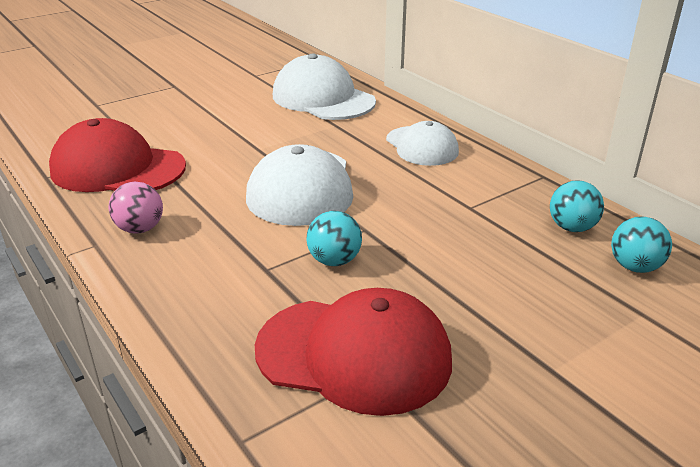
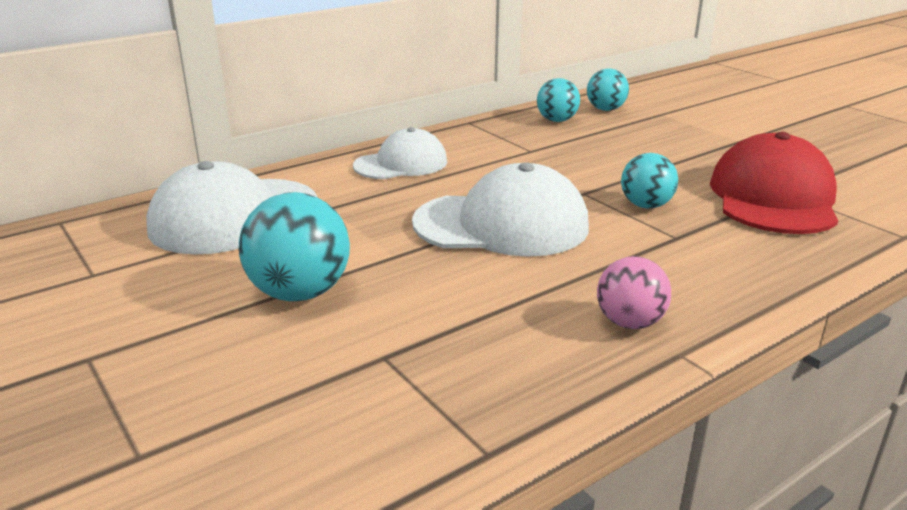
camera: 90 degrees left, 5 degrees down
red cap [49,118,186,192] -> none
none -> turquoise ball [239,192,350,301]

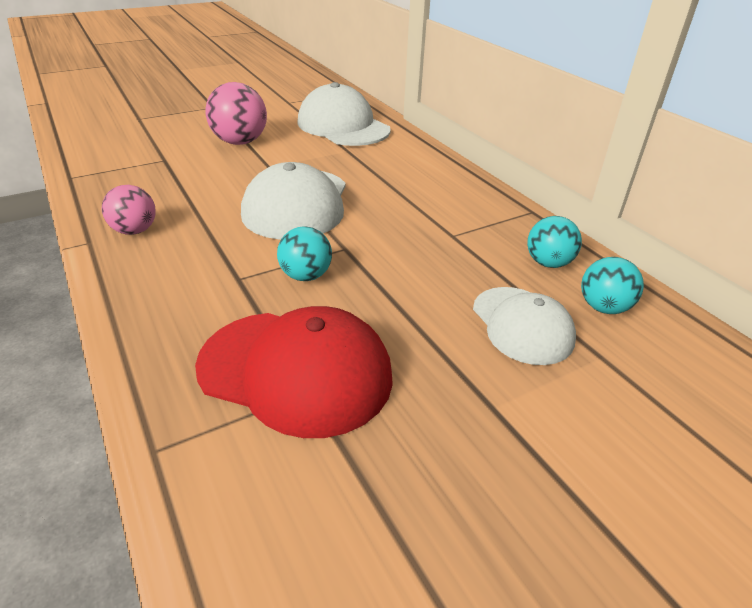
camera: 95 degrees right, 10 degrees up
turquoise ball [239,192,350,301] -> pink ball [205,82,267,145]
white cap [353,127,447,179] -> white cap moved to [473,287,576,365]

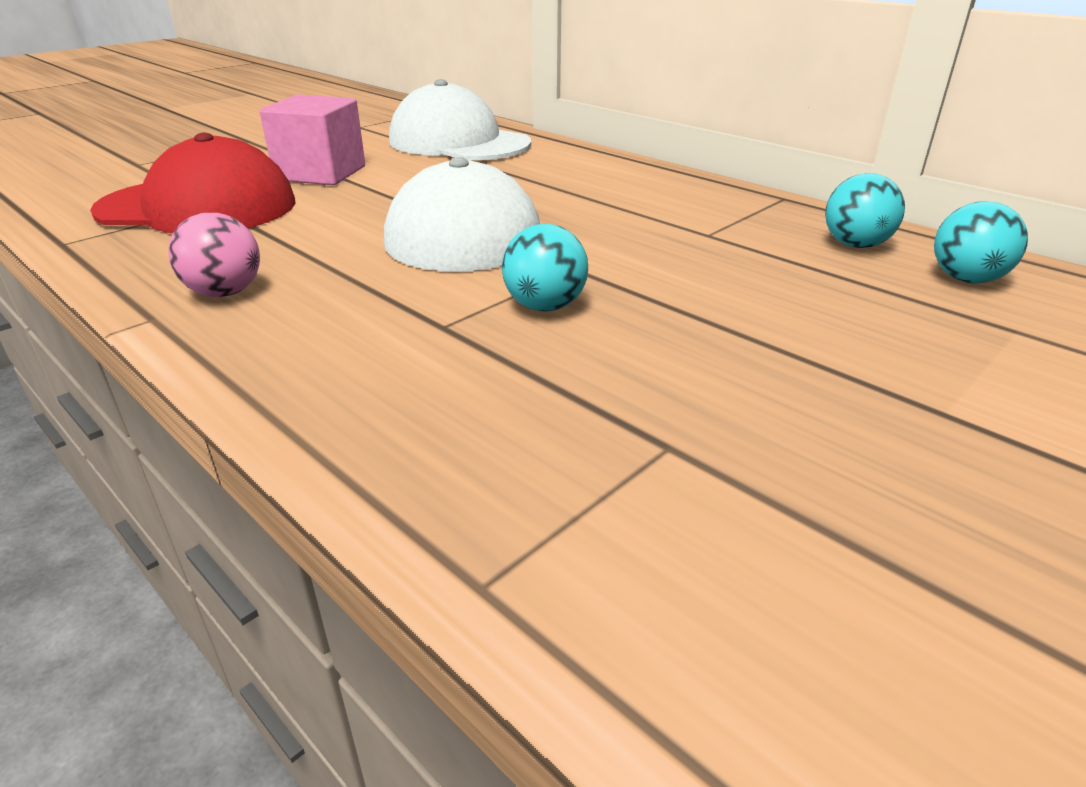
camera: 15 degrees left, 5 degrees down
red cap [195,306,393,438] -> red cap moved to [90,132,295,233]
pink ball [205,82,267,145] -> pink cube [260,94,365,185]
white cap [473,287,576,365] -> none

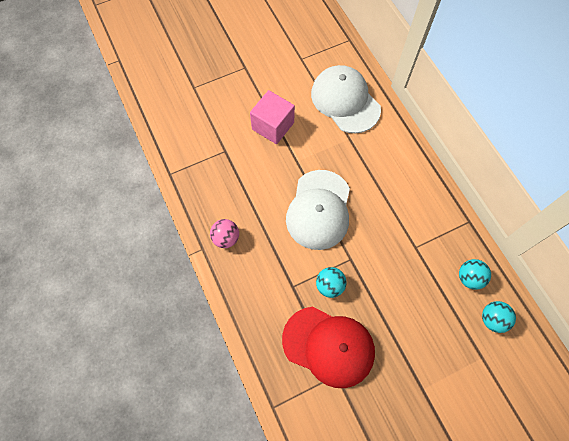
camera: 20 degrees right, 35 degrees up
red cap [90,132,295,233] -> red cap moved to [282,307,375,388]

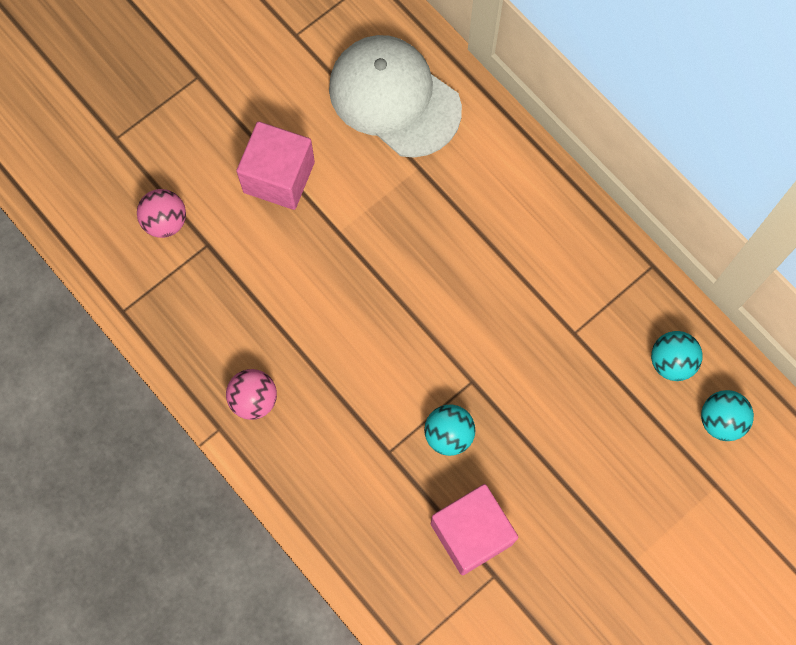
camera: 15 degrees left, 5 degrees up
red cap [282,307,375,388] -> pink cube [431,484,518,575]
white cap [286,170,350,250] -> none
none -> pink ball [137,189,186,238]

